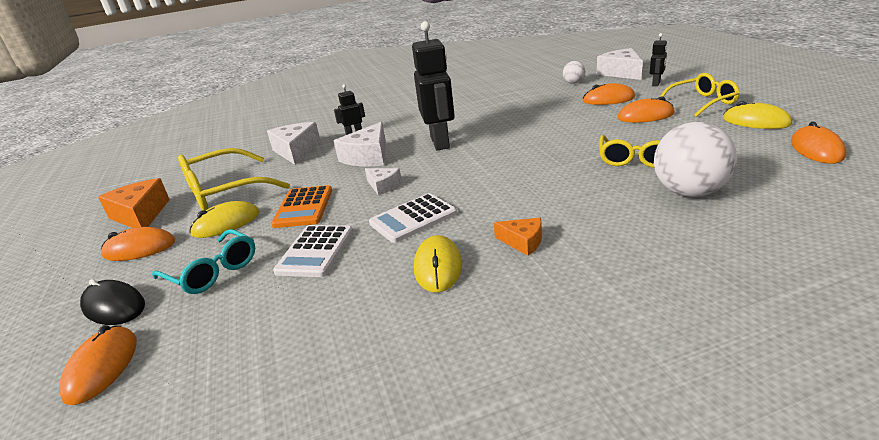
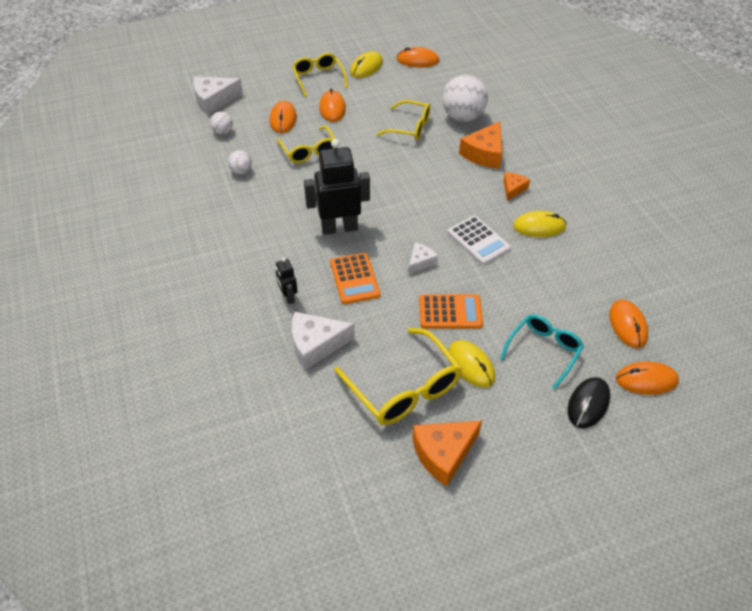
camera: 95 degrees left, 20 degrees up
orange mouse [101,227,175,261] -> orange mouse moved to [609,300,648,348]
white calculator [273,225,353,277] -> none
white cheese [334,122,386,166] -> orange calculator [330,253,380,304]
black robot [650,33,667,86] -> none
none -> white ball [228,150,252,174]
none -> yellow glasses [277,126,335,163]
none -> orange cheese [459,121,502,168]

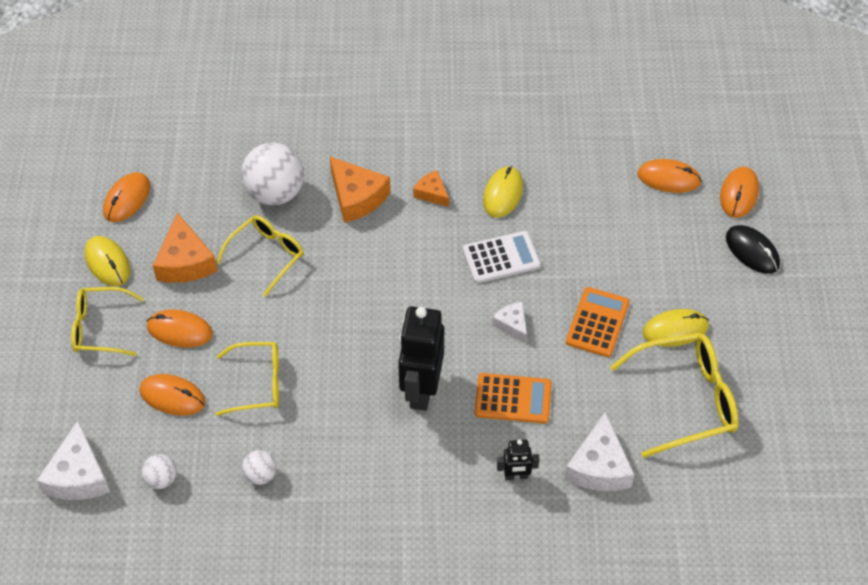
camera: 70 degrees left, 5 degrees up
orange cheese [412,420,482,486] -> orange cheese moved to [153,212,218,283]
turquoise glasses [500,314,584,389] -> none

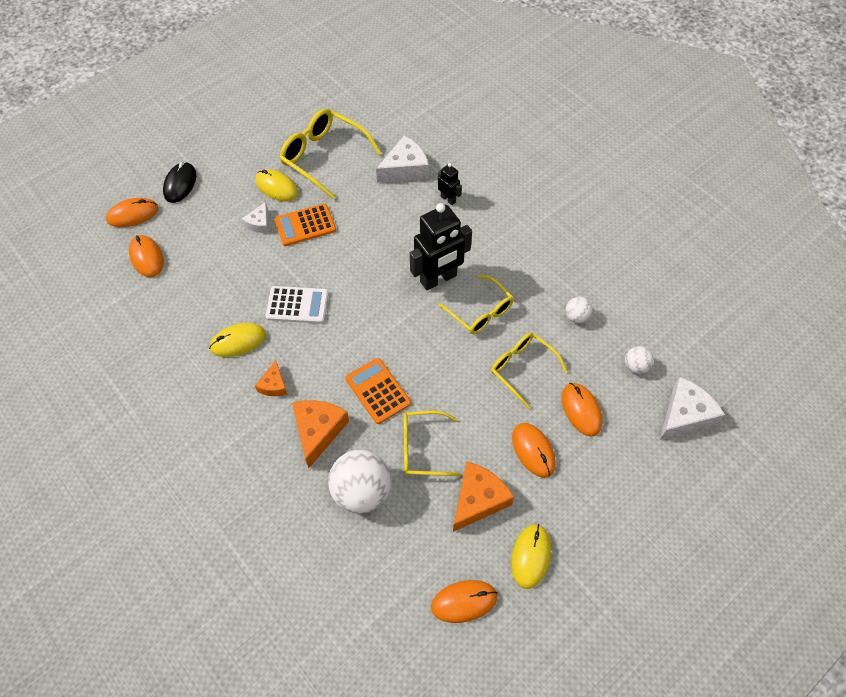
camera: 130 degrees left, 5 degrees up
yellow glasses [71,287,144,356] -> yellow glasses moved to [438,275,514,334]
white calculator [463,231,541,283] -> white calculator turned 150 degrees clockwise [265,286,329,324]
orange calculator [475,373,552,424] -> orange calculator moved to [345,358,411,424]
white cheese [492,302,527,343] -> white cheese moved to [242,202,269,233]

